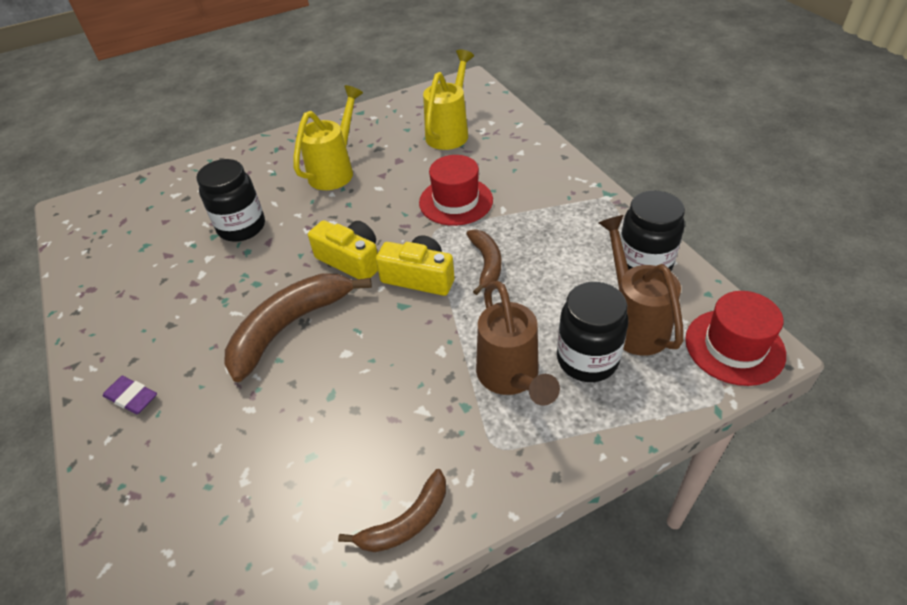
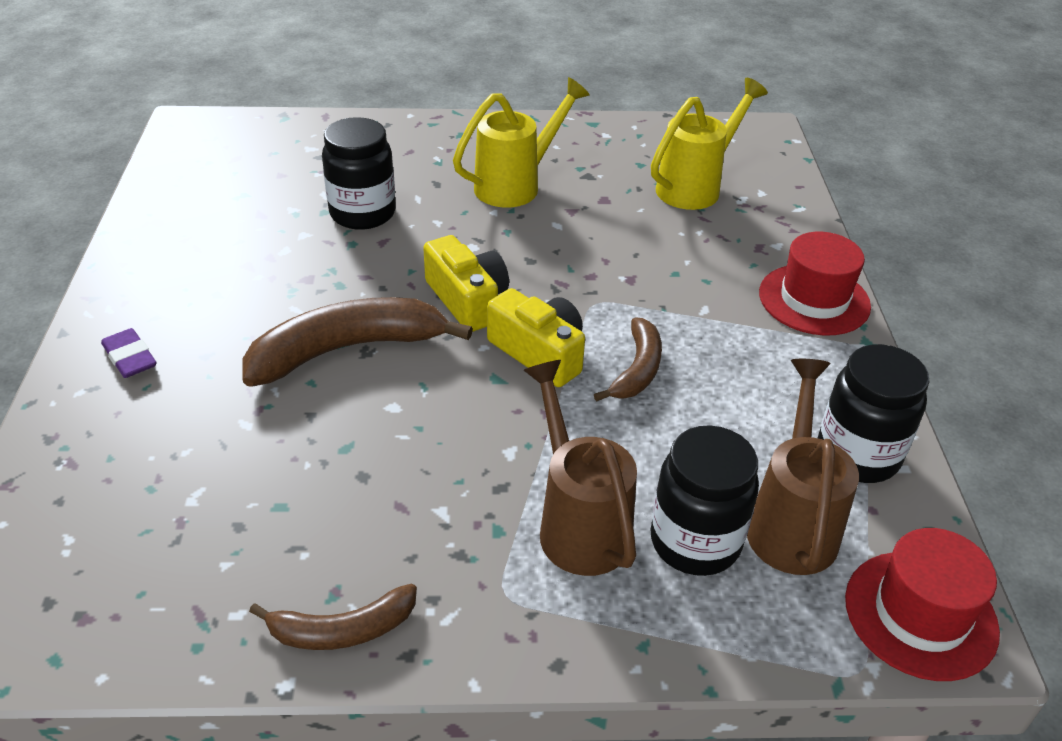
camera: 20 degrees right, 5 degrees down
red hat [419,155,493,226] -> red hat moved to [759,232,871,335]
brown watering can [476,281,560,406] -> brown watering can turned 150 degrees clockwise [523,360,637,576]

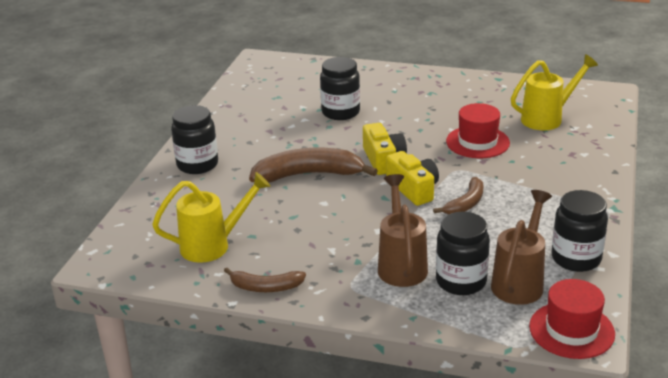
camera: 20 degrees right, 10 degrees down
purple eraser [101,328,156,378] -> black jar [171,105,218,174]
yellow watering can [453,77,590,208] -> yellow watering can moved to [152,172,271,263]
red hat [759,232,871,335] -> red hat moved to [446,103,510,158]

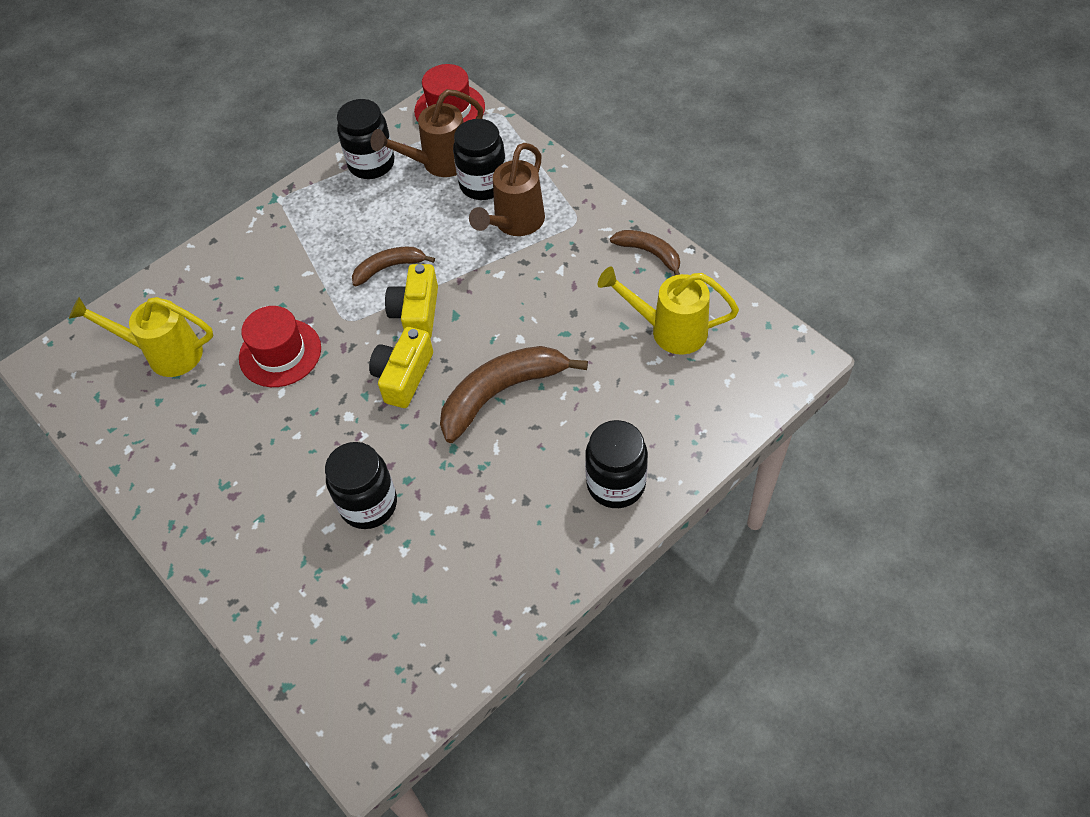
camera: 145 degrees left, 25 degrees up
brown banana [249,147,378,183] -> brown banana turned 120 degrees clockwise [440,346,588,443]

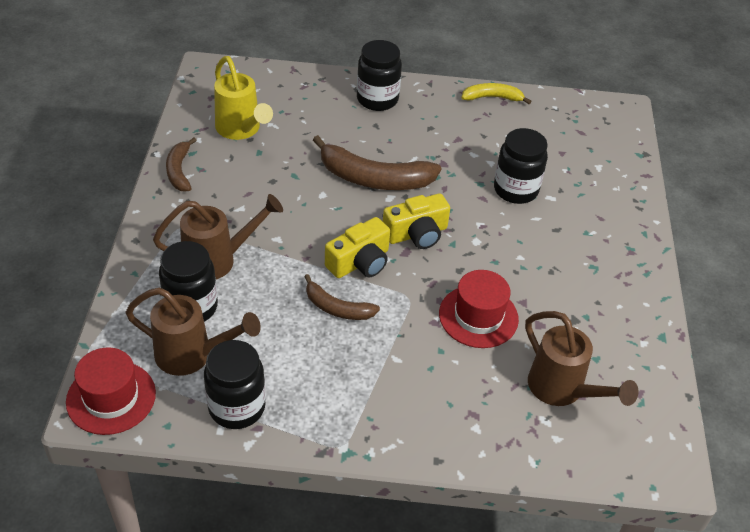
camera: 140 degrees left, 10 degrees down
yellow watering can [69,297,213,377] -> brown watering can [525,311,638,406]
none -> yellow banana [461,83,532,104]

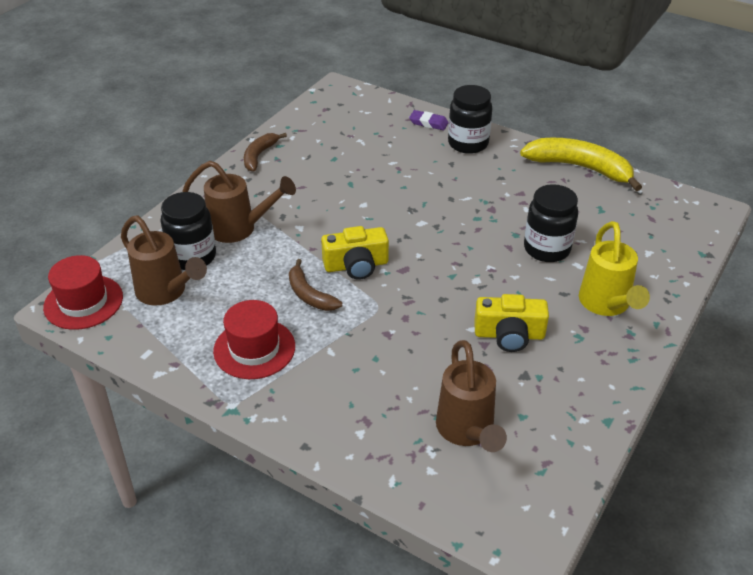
camera: 30 degrees right, 5 degrees down
black jar [204,340,266,429] -> none
yellow watering can [214,56,273,140] -> yellow watering can moved to [579,221,650,316]
brown banana [313,135,441,190] -> none
yellow camera [383,193,450,249] -> yellow camera moved to [474,294,549,352]
red hat [439,270,519,348] -> red hat moved to [213,300,295,379]
yellow banana [461,83,532,104] -> yellow banana [520,138,642,191], size x1.76
none -> purple eraser [409,110,449,130]

